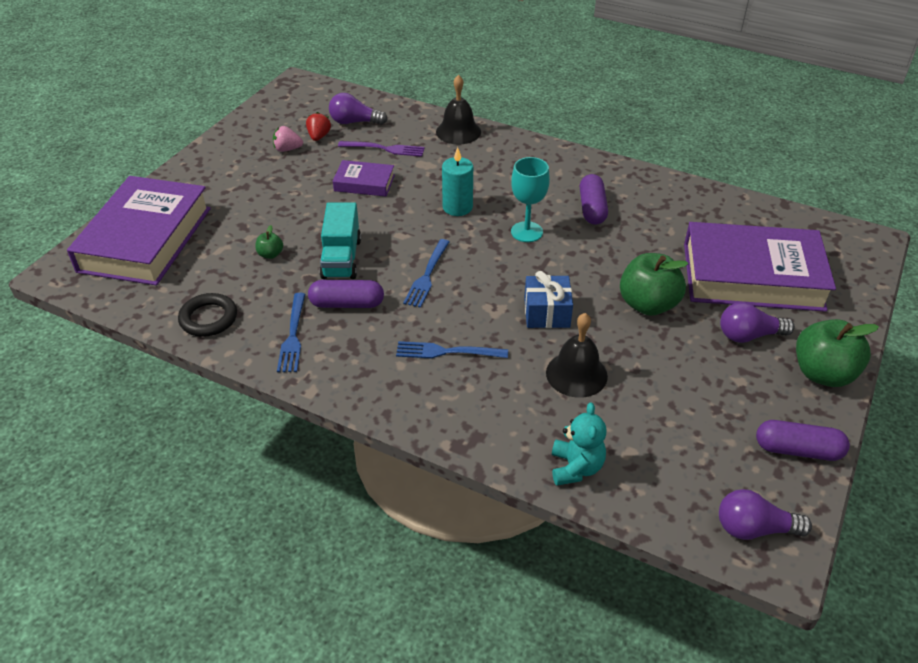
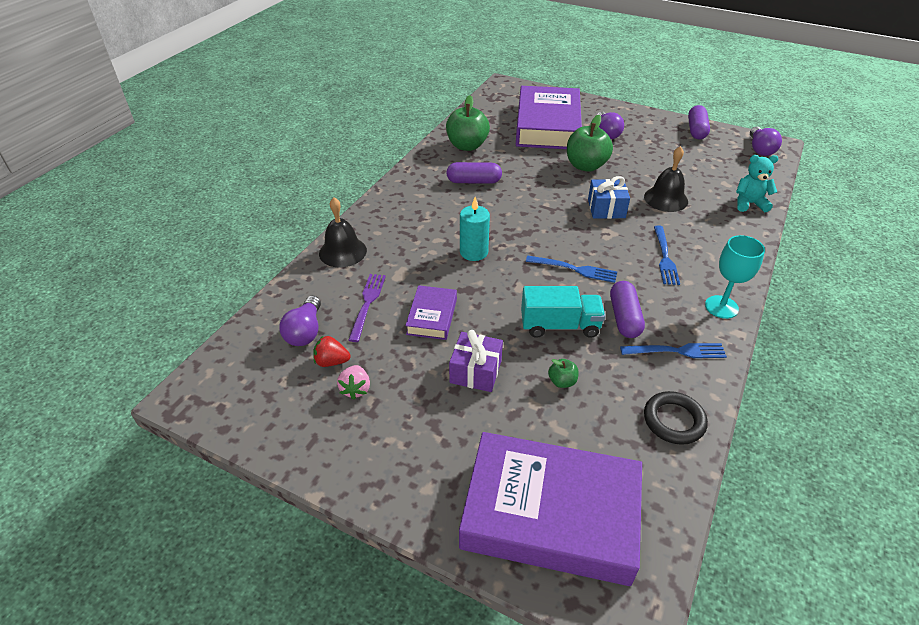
camera: 90 degrees left, 0 degrees up
turquoise goblet [511,157,550,242] -> turquoise goblet moved to [705,235,765,319]
green apple [796,319,879,387] -> green apple moved to [446,95,490,151]
none -> purple gift [449,330,503,392]

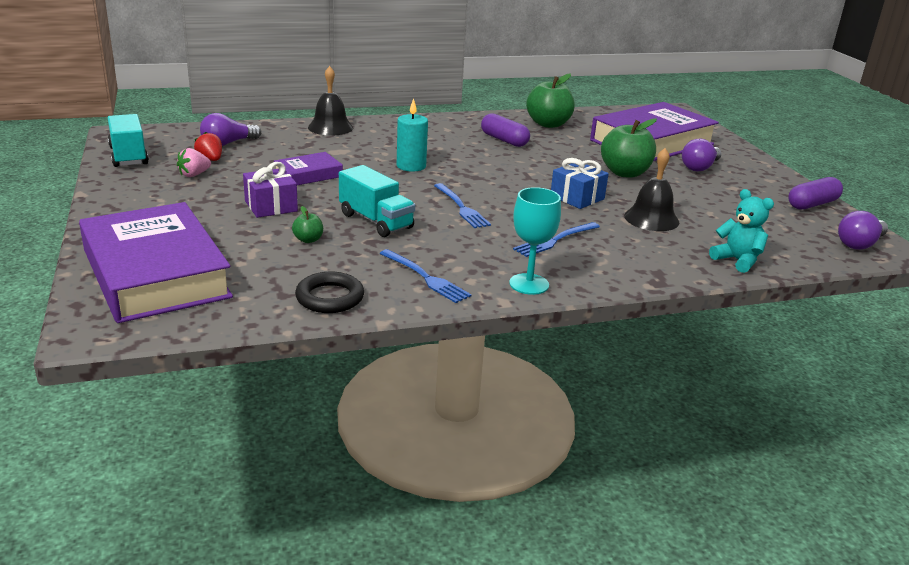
camera: 45 degrees right, 15 degrees down
purple fork [348,274,386,342] -> none
purple capsule [610,281,645,338] -> none
none -> turquoise truck [108,114,149,167]

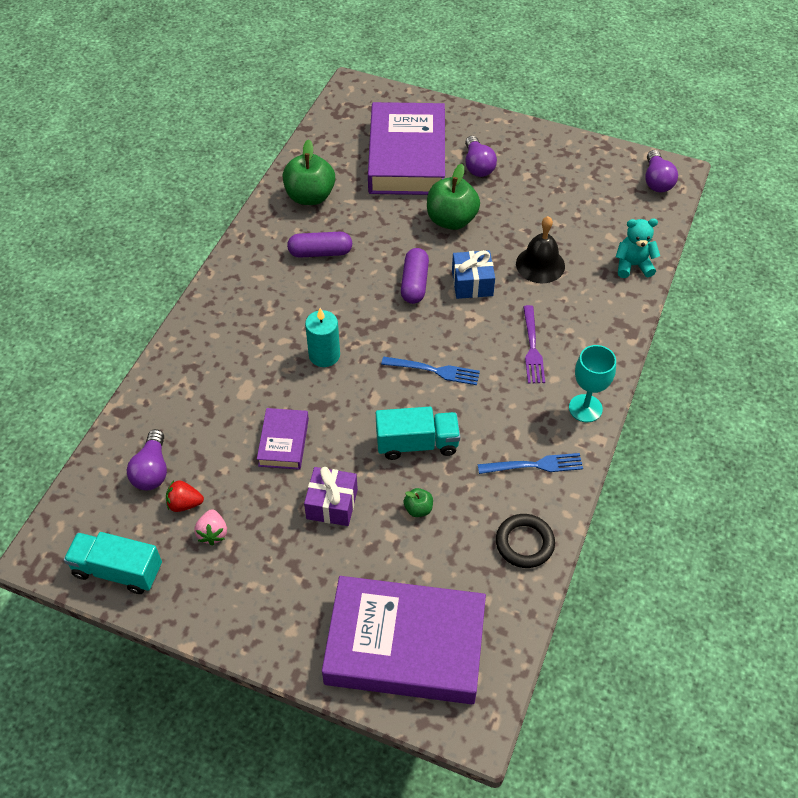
camera: 50 degrees left, 25 degrees up
black bell [308,66,353,136] -> none
blue fork [513,222,600,257] -> purple fork [523,305,545,383]
purple capsule [788,177,843,210] -> purple capsule moved to [401,248,429,304]

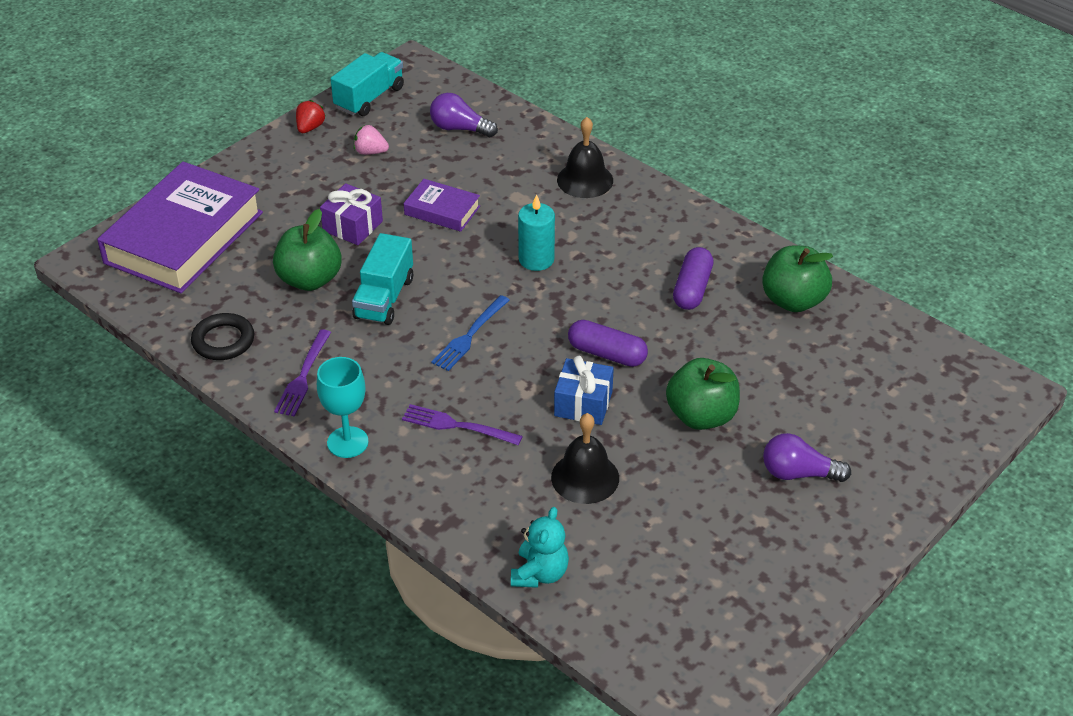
camera: 110 degrees right, 10 degrees down
red strawberry [166,480,204,512] -> red strawberry moved to [296,100,326,133]
purple book [368,102,445,195] -> none
green apple [403,488,433,517] -> green apple [273,209,342,291], size x2.18
blue fork [478,453,583,474] -> purple fork [274,329,331,416]
purple light bulb [645,150,678,192] -> none
none -> black bell [557,117,613,198]

